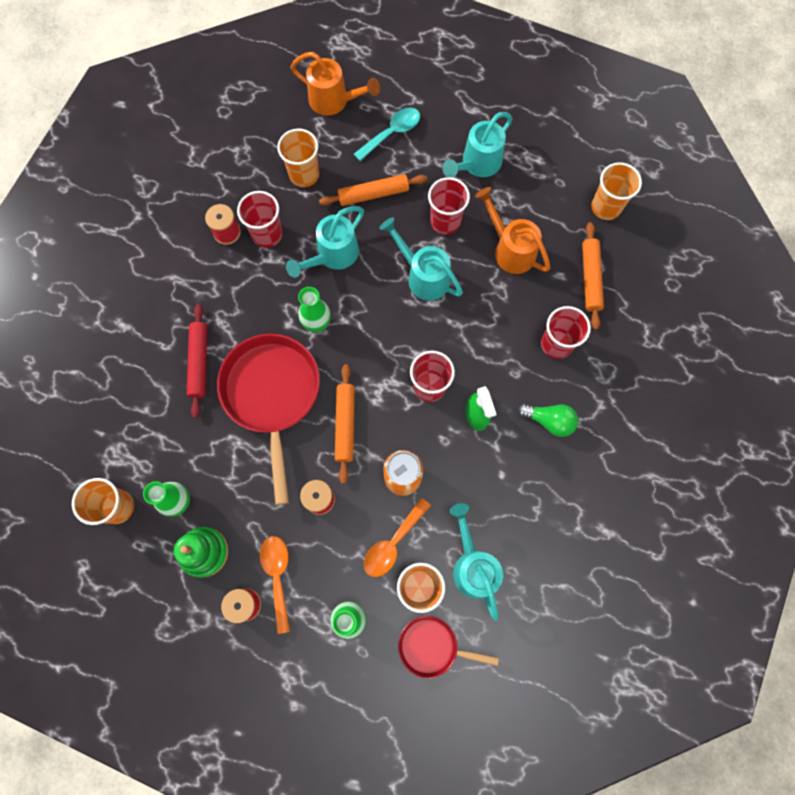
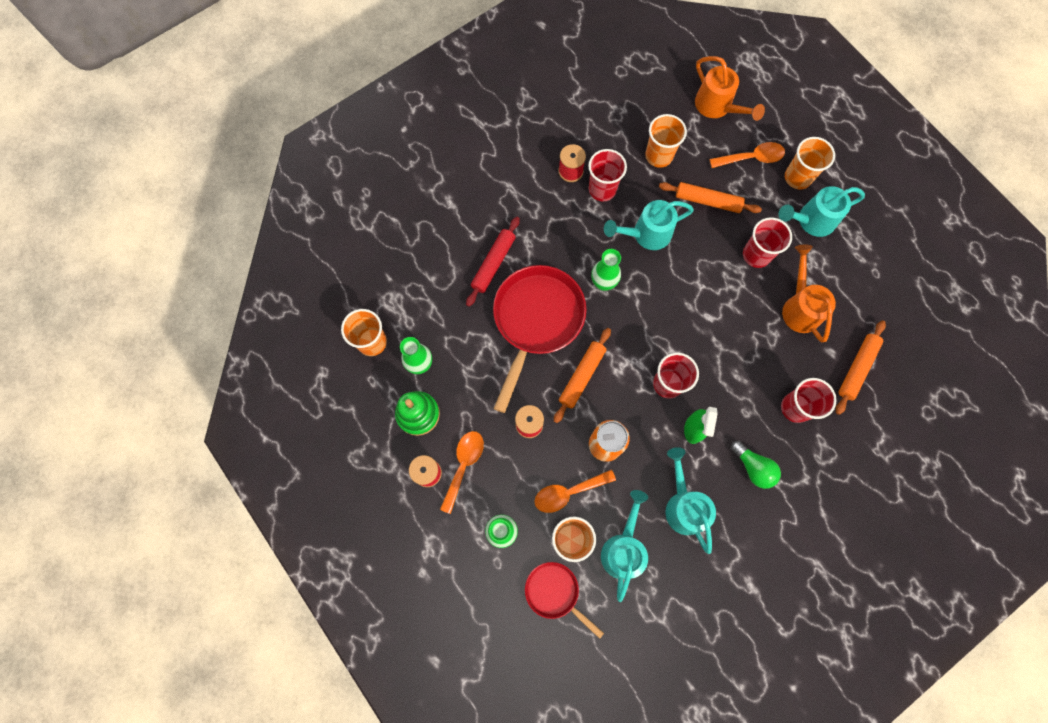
camera: 30 degrees right, 0 degrees up
turquoise spoon [354,108,420,161] -> orange spoon [710,142,785,168]
turquoise watering can [379,217,463,301] -> turquoise watering can moved to [666,447,716,554]
orange cup [591,162,642,220] -> orange cup moved to [785,137,835,190]

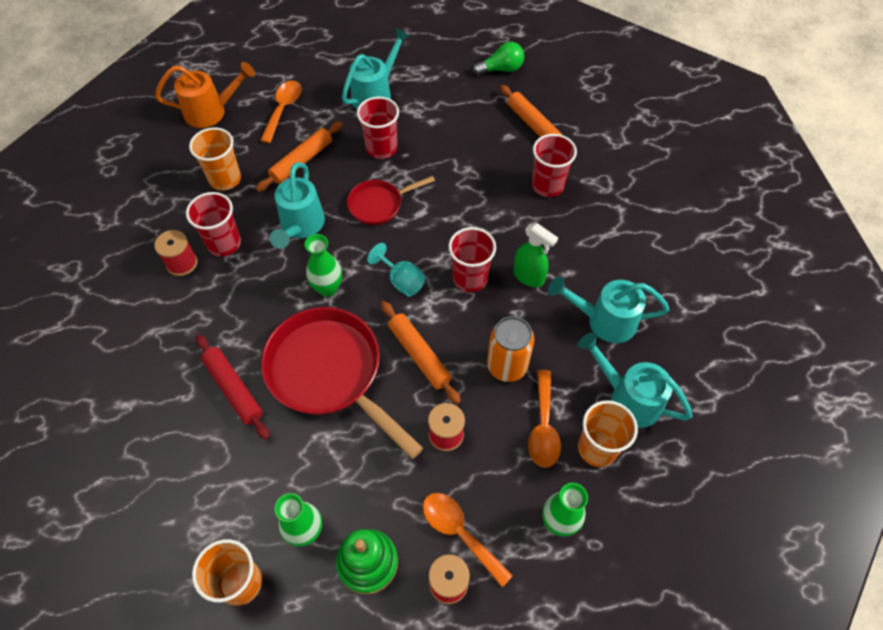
camera: 65 degrees left, 15 degrees down
red pan [525,562,604,639] -> red pan moved to [347,176,435,225]
green light bulb [731,441,781,489] -> green light bulb moved to [473,42,524,75]
turquoise watering can [778,186,865,237] -> turquoise watering can turned 150 degrees counterclockwise [342,28,410,109]
orange watering can [782,244,836,342] -> none
orange cup [785,137,835,190] -> none
none -> turquoise goblet [367,243,426,297]

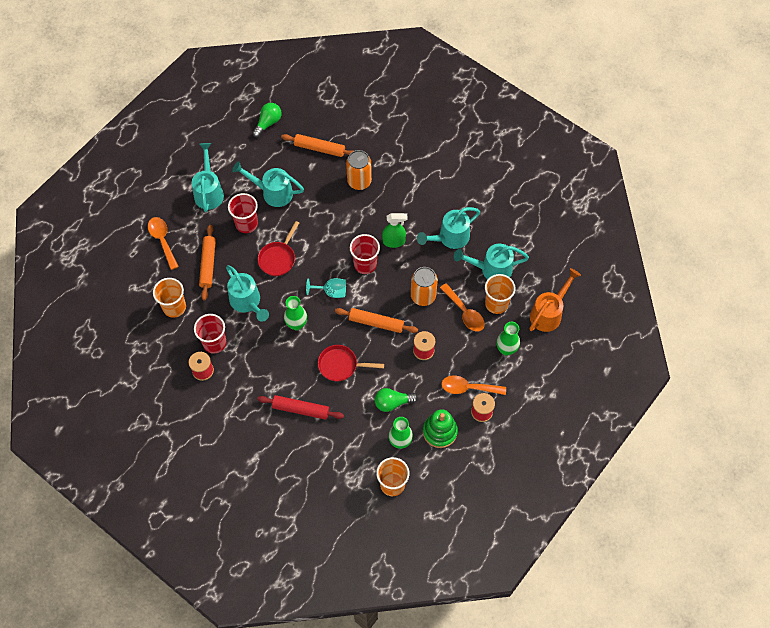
camera: 40 degrees left, 5 degrees up
orange watering can [155,62,255,128] -> orange watering can moved to [530,268,581,332]
red pan [261,307,423,459] -> red pan [318,345,384,381], size x0.53
red cup [532,134,577,197] -> orange can [346,150,372,190]
none -> turquoise watering can [232,161,304,207]
none -> green light bulb [375,388,418,412]

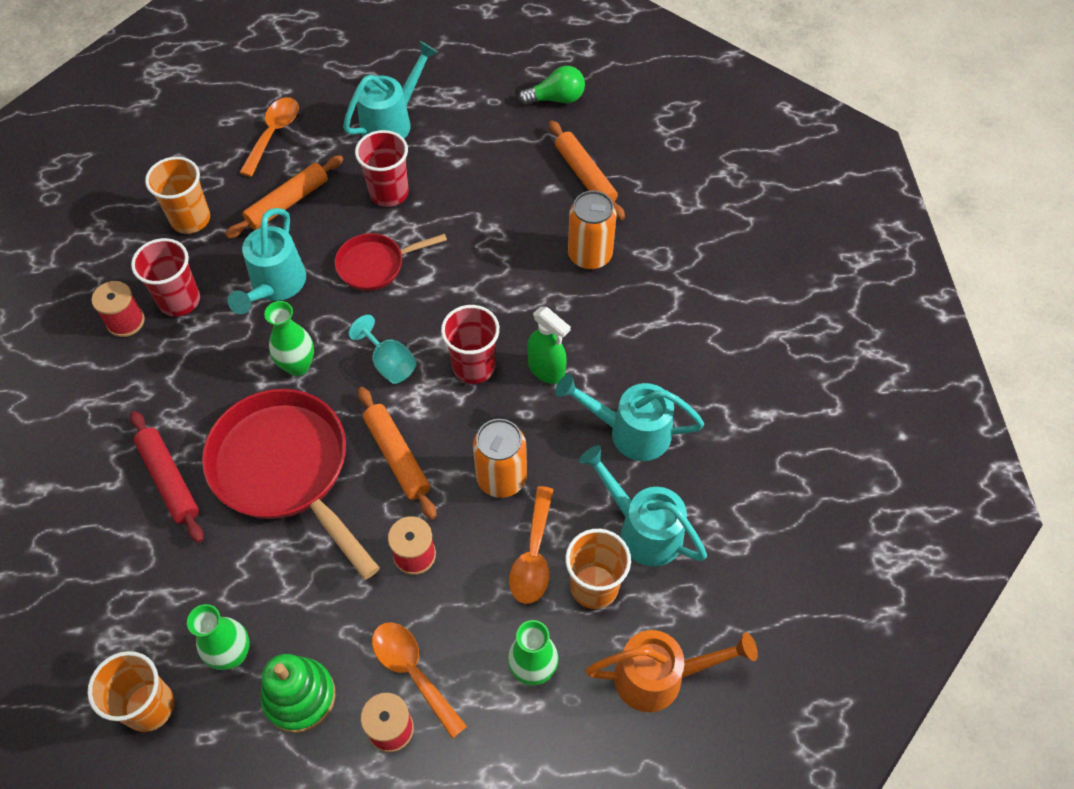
camera: 45 degrees right, 5 degrees down
turquoise watering can [232,161,304,207] -> none
red pan [318,345,384,381] -> red pan [202,389,380,579], size x1.89
green light bulb [375,388,418,412] -> none

